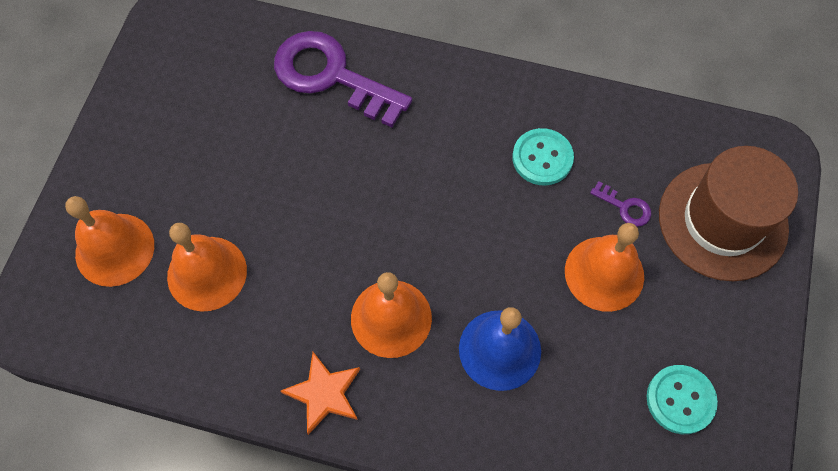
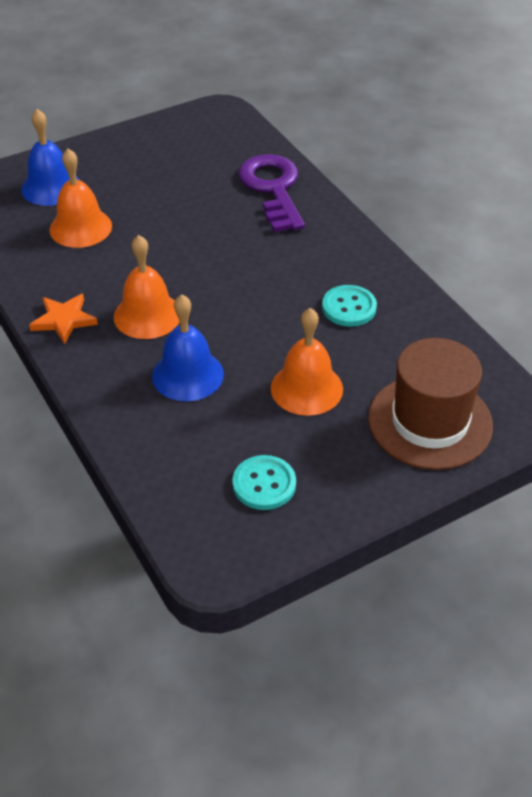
camera: 45 degrees right, 20 degrees down
orange bell [65,196,154,287] -> blue bell [21,109,79,206]
purple key [590,181,651,227] -> none

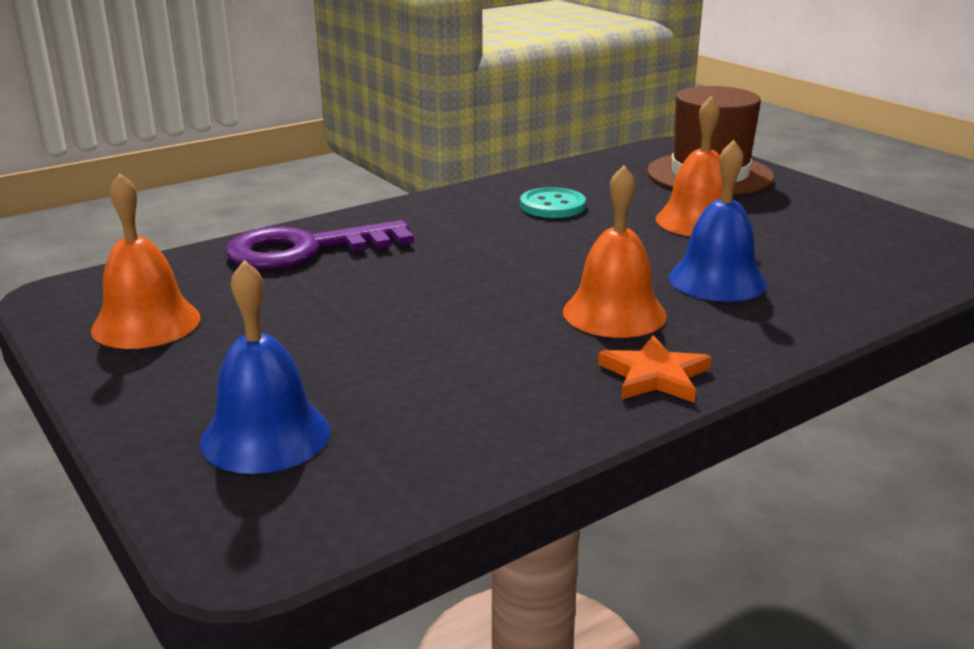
camera: 95 degrees left, 20 degrees down
orange bell [49,149,112,248] -> orange bell moved to [91,173,200,349]
turquoise button [232,455,296,510] -> none

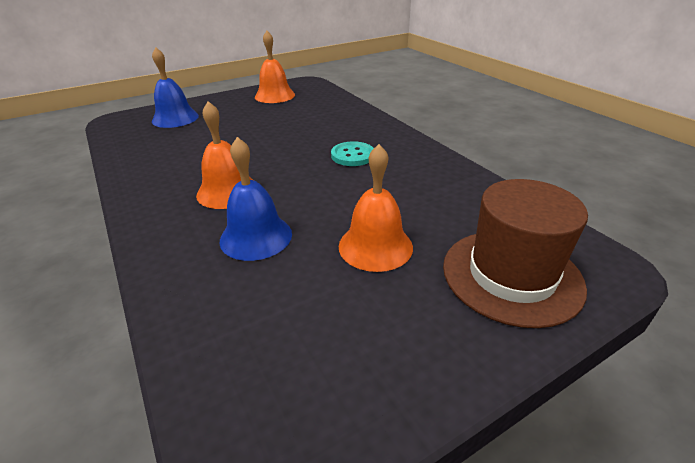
camera: 95 degrees right, 10 degrees up
purple key [226,220,414,270] -> none
turquoise button [520,187,586,218] -> turquoise button moved to [331,141,374,166]
orange star [598,335,711,403] -> none

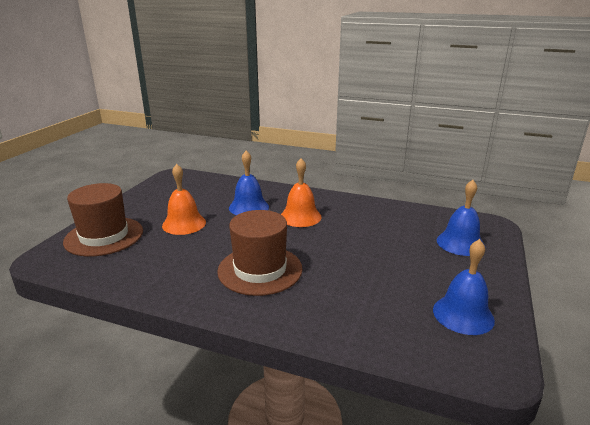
camera: 140 degrees right, 10 degrees down
orange bell [255,31,295,103] -> blue bell [433,239,495,335]
turquoise button [331,141,374,166] -> brown hat [217,210,303,296]

